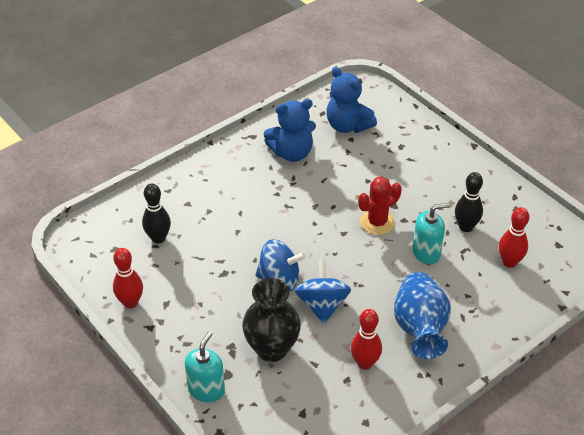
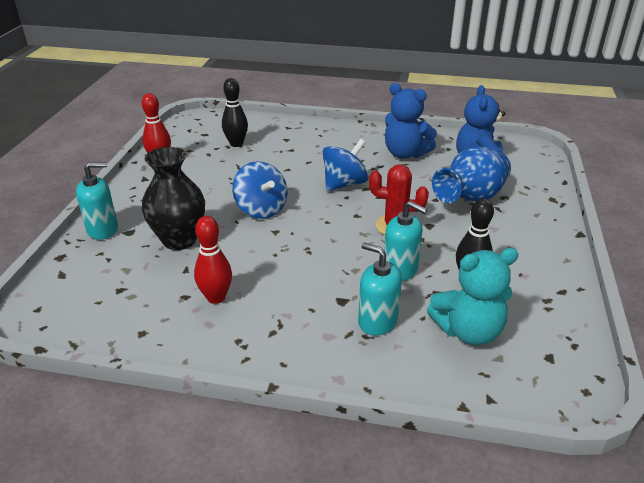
camera: 50 degrees right, 10 degrees down
blue spinning top [295,259,351,324] -> blue spinning top moved to [323,139,368,191]
blue vase [394,272,451,359] -> blue vase moved to [432,146,511,203]
red bowling pin [499,207,529,268] -> turquoise teddy bear [427,248,518,346]
none -> turquoise soap dispenser [358,243,402,336]

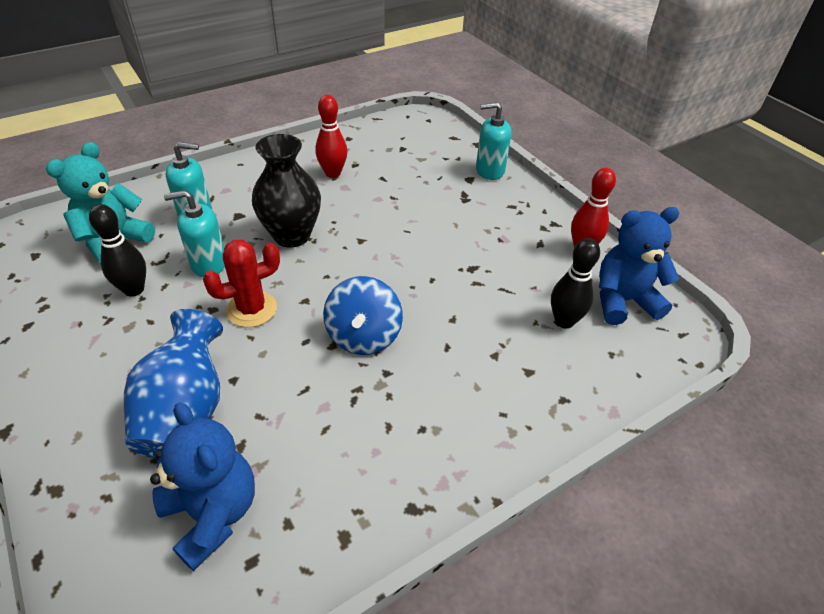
camera: 135 degrees right, 10 degrees up
turquoise soap dispenser [76,162,118,240] -> turquoise soap dispenser turned 60 degrees clockwise [476,102,511,180]
black vase [142,147,205,250] -> black vase moved to [252,134,321,248]
blue spinning top [232,161,288,219] -> none
blue teddy bear [385,83,437,159] -> blue teddy bear moved to [599,207,680,325]

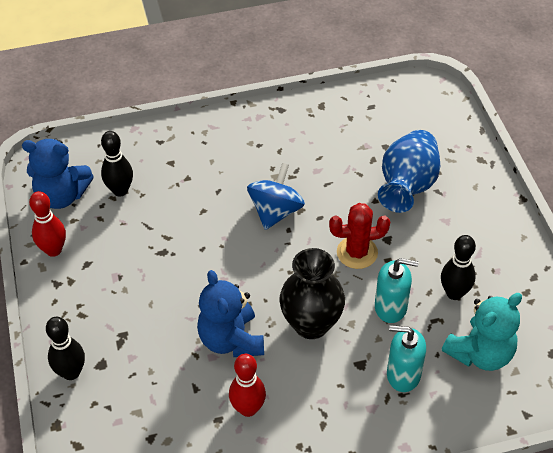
camera: 160 degrees left, 5 degrees up
blue teddy bear [150,402,255,571] -> blue teddy bear moved to [197,270,264,357]
turquoise soap dispenser [476,102,511,180] -> black bowling pin [46,317,85,380]

